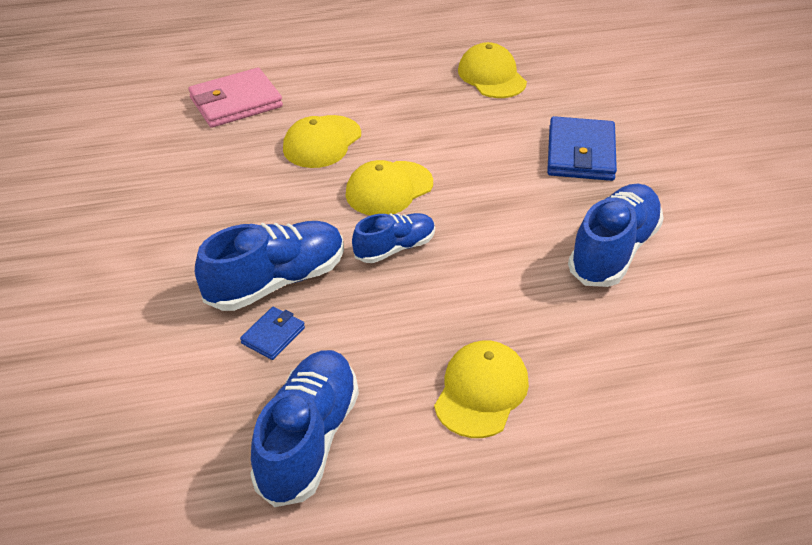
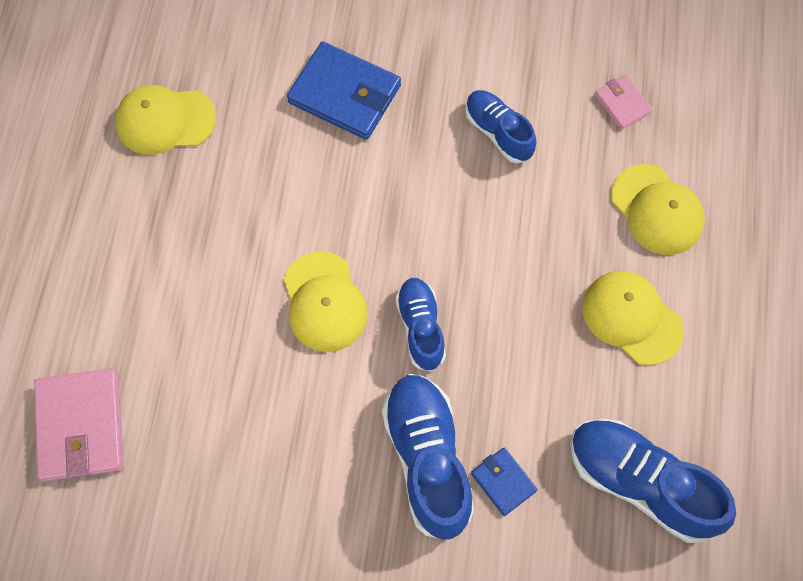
camera: 70 degrees left, 25 degrees up
yellow cap [283,115,361,168] -> yellow cap moved to [611,164,705,255]
blue shoe [568,184,664,287] -> blue shoe [465,90,537,163], size x0.61
none -> pink wallet [595,75,653,130]

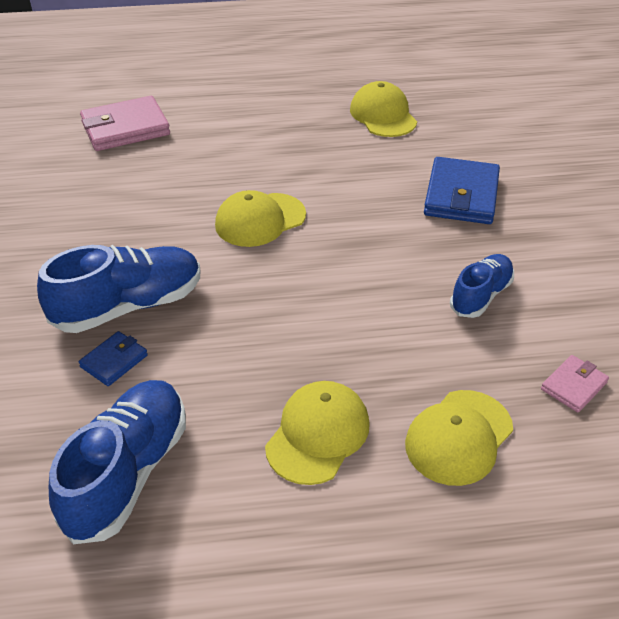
camera: 75 degrees right, 25 degrees down
blue shoe [395,278,446,372] -> none

